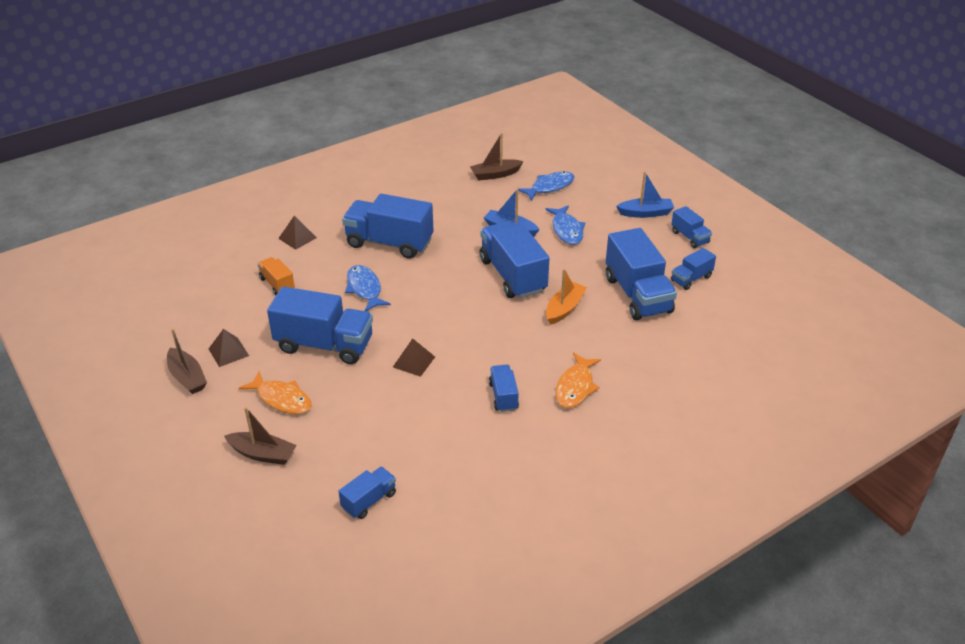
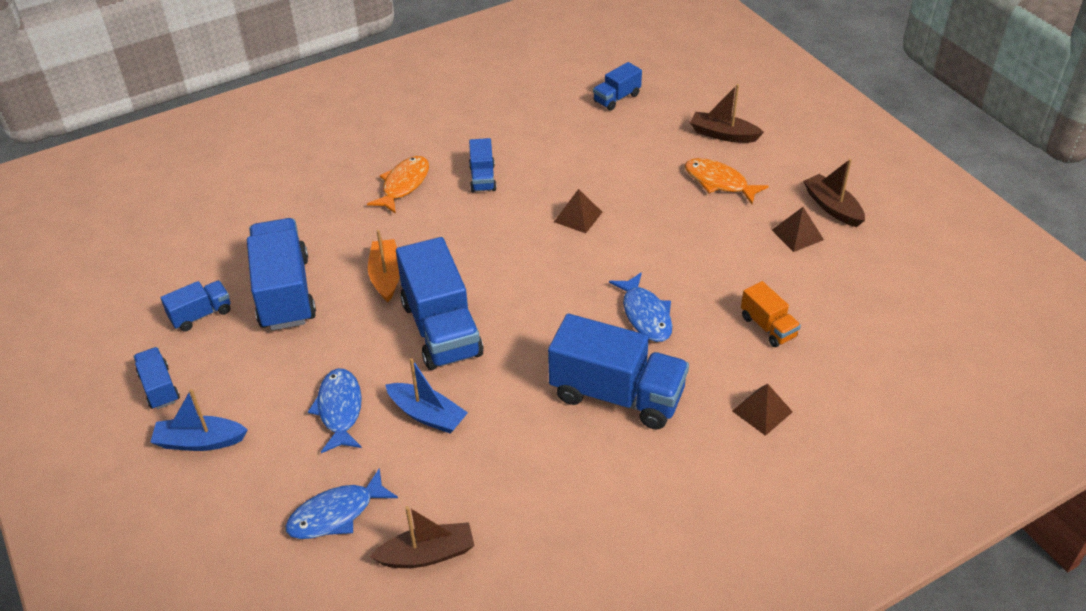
camera: 175 degrees left, 5 degrees up
blue truck [267,287,373,364] -> none
orange boat [546,269,587,325] -> orange boat turned 135 degrees clockwise [368,229,400,302]

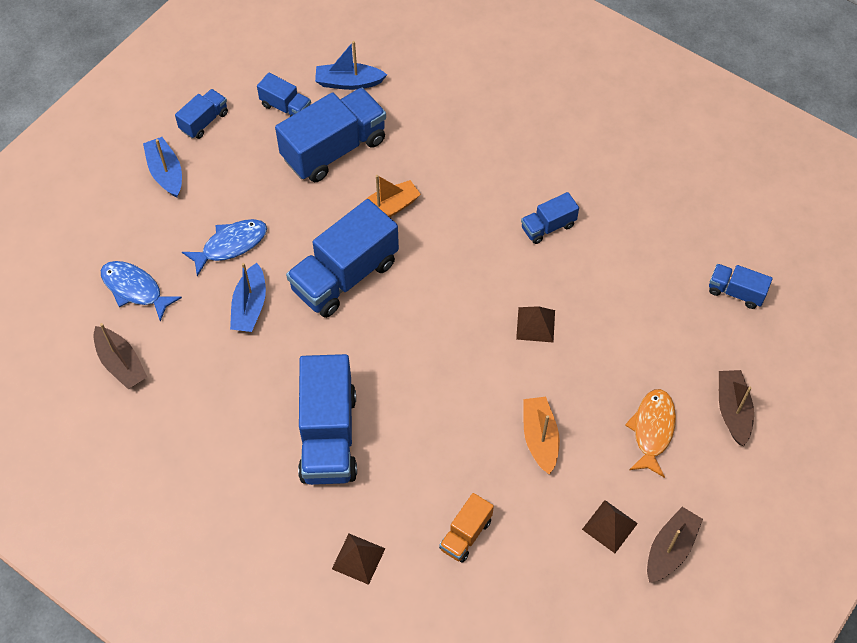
camera: 65 degrees right, 15 degrees up
orange fish [367,156,429,214] -> none
blue fish [609,272,673,342] -> none
none -> blue boat [315,41,387,90]
none -> orange boat [524,397,560,475]

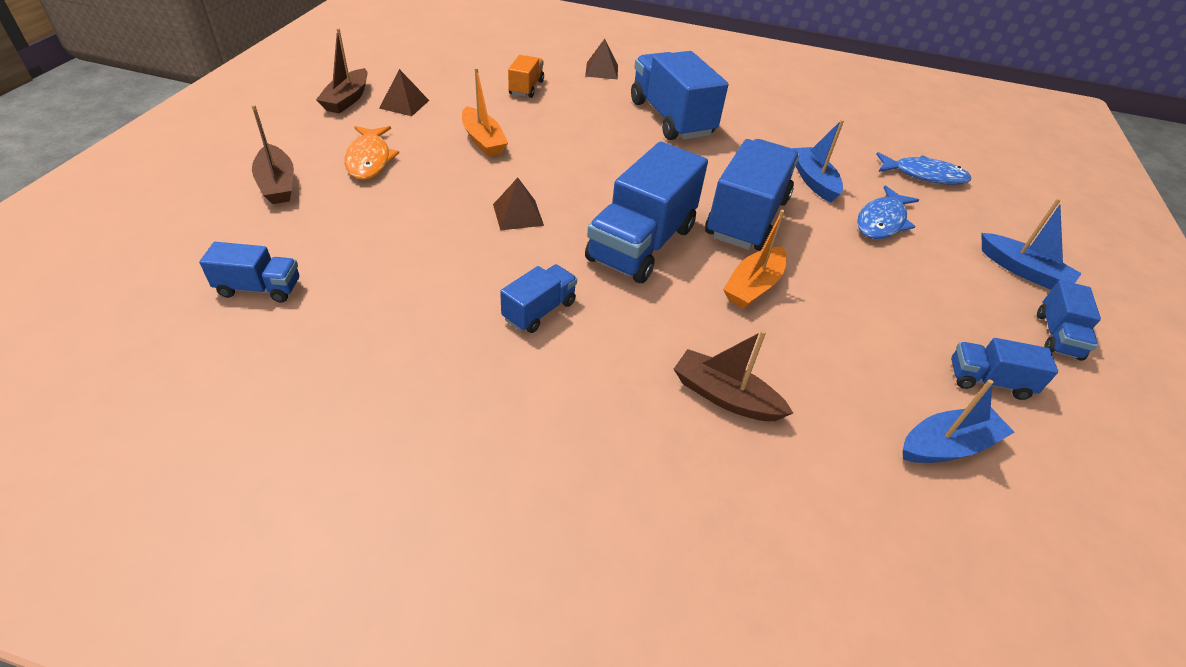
camera: 155 degrees right, 15 degrees down
brown boat [93,323,147,389] -> brown boat moved to [674,330,793,421]
blue truck [275,88,386,182] -> blue truck moved to [585,141,708,283]

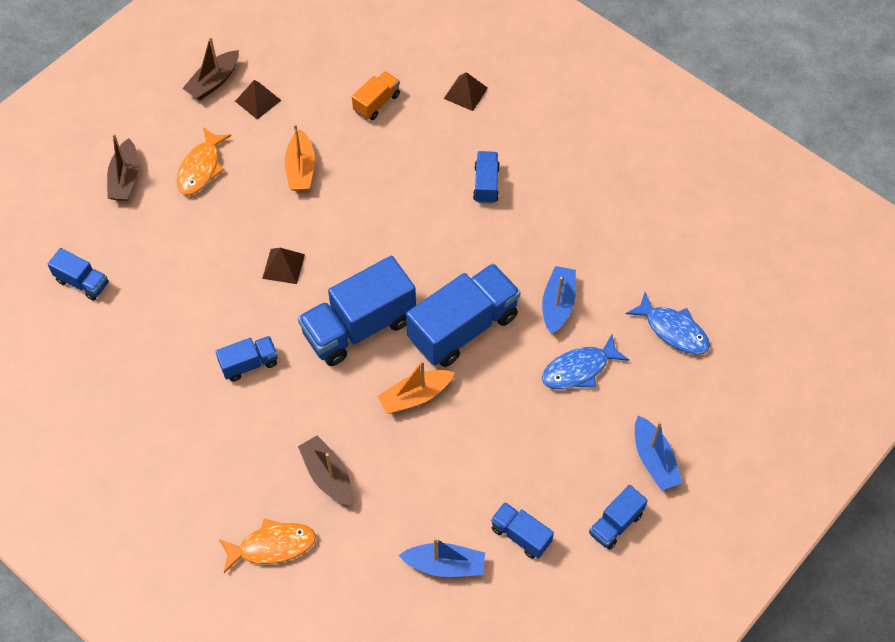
camera: 30 degrees right, 15 degrees up
blue truck [631,51,728,140] -> blue truck [473,151,500,204], size x0.50
none -> orange fish [219,518,316,573]

